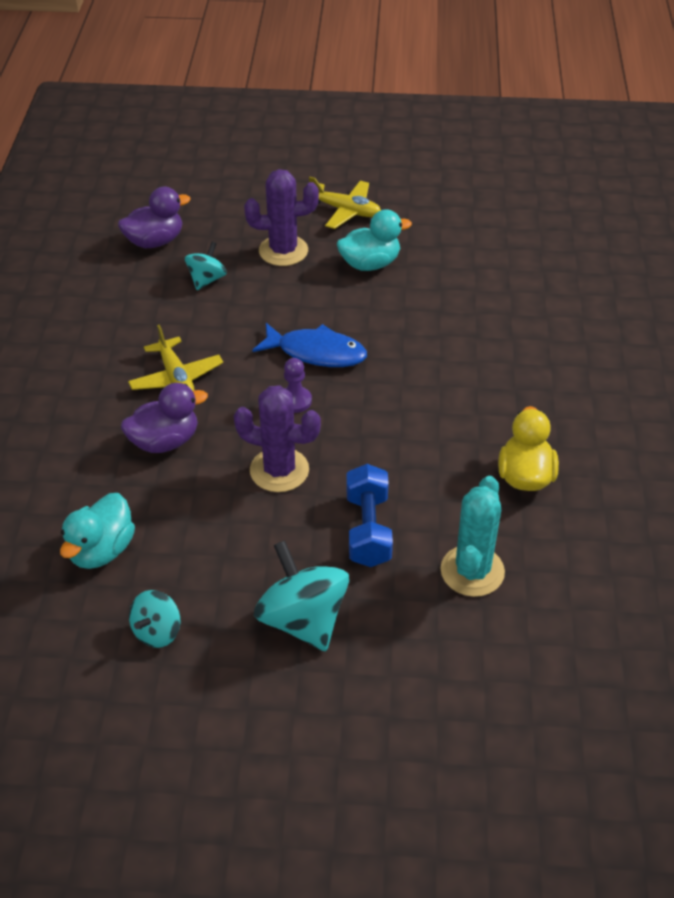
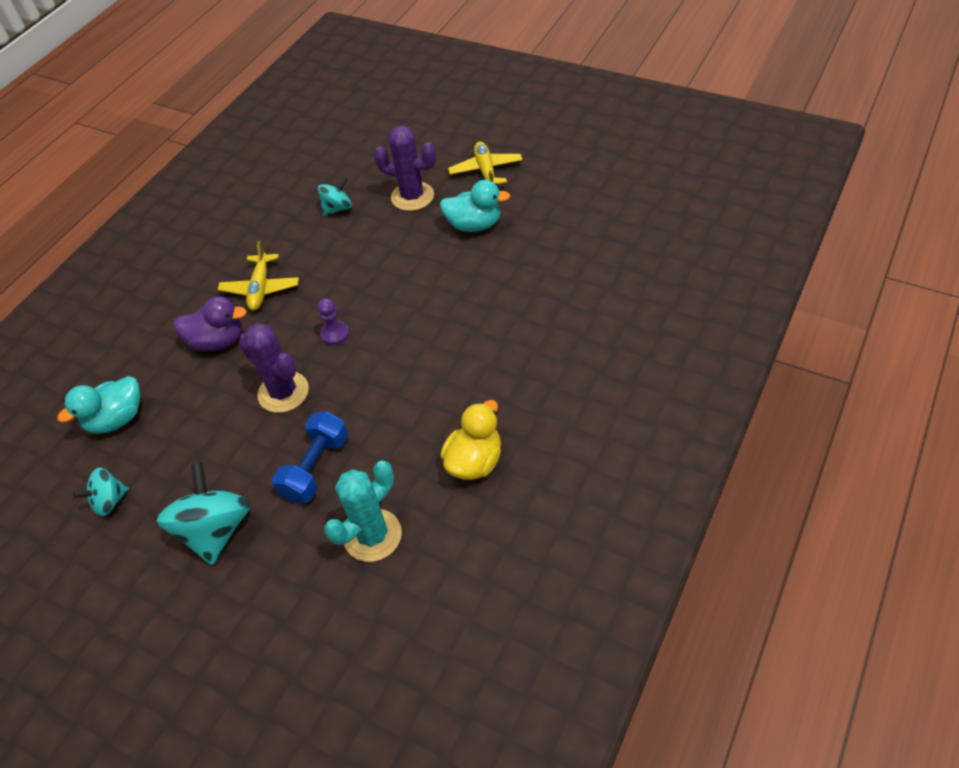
camera: 30 degrees right, 5 degrees up
purple duck [118,187,190,248] -> none
blue fish [252,323,367,367] -> none
yellow plane [309,177,381,229] -> yellow plane turned 150 degrees counterclockwise [448,141,523,184]

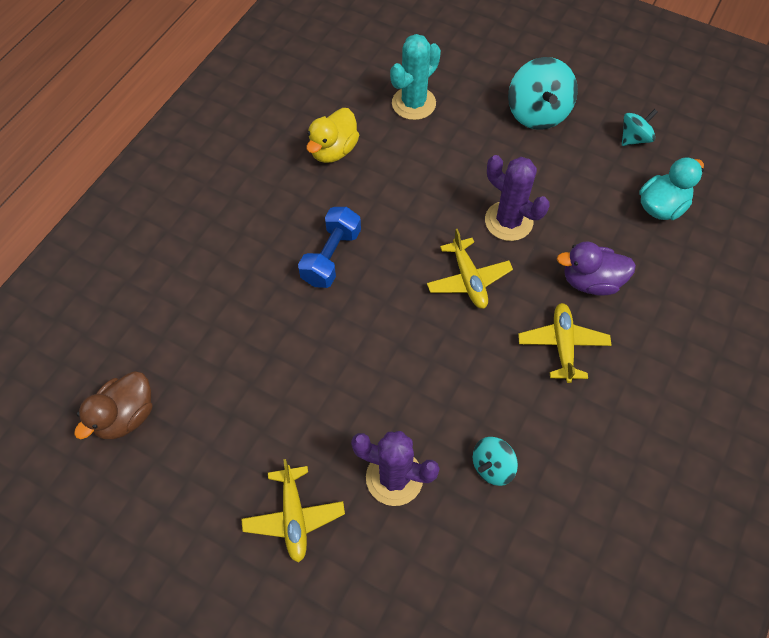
camera: 175 degrees right, 10 degrees up
blue dumbbell [272,412,348,503] -> blue dumbbell moved to [298,207,361,288]
purple pawn [317,298,349,345] -> yellow plane [427,229,513,309]
turquoise duck [440,180,510,232] -> none
none -> brown duck [74,371,152,439]

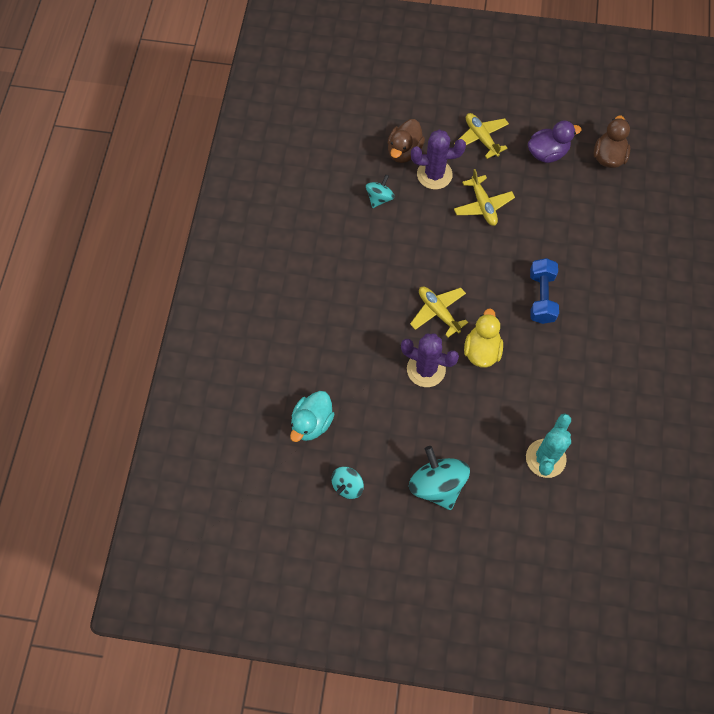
camera: 160 degrees right, 5 degrees up
yellow duck [306,108,359,163] -> yellow duck moved to [464,308,503,368]
yellow plane [518,303,611,383] -> yellow plane moved to [454,169,515,226]
purple duck [557,241,636,296] -> purple duck moved to [528,120,581,163]
none -> brown duck [388,119,425,163]

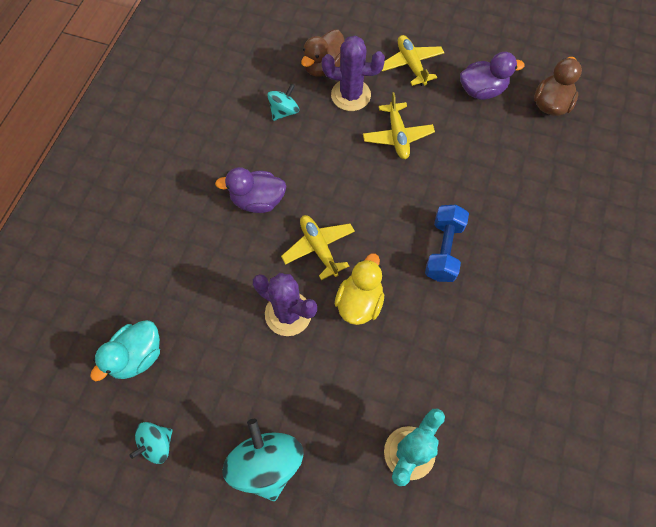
camera: 10 degrees right, 0 degrees up
none -> purple duck [215,167,286,213]

